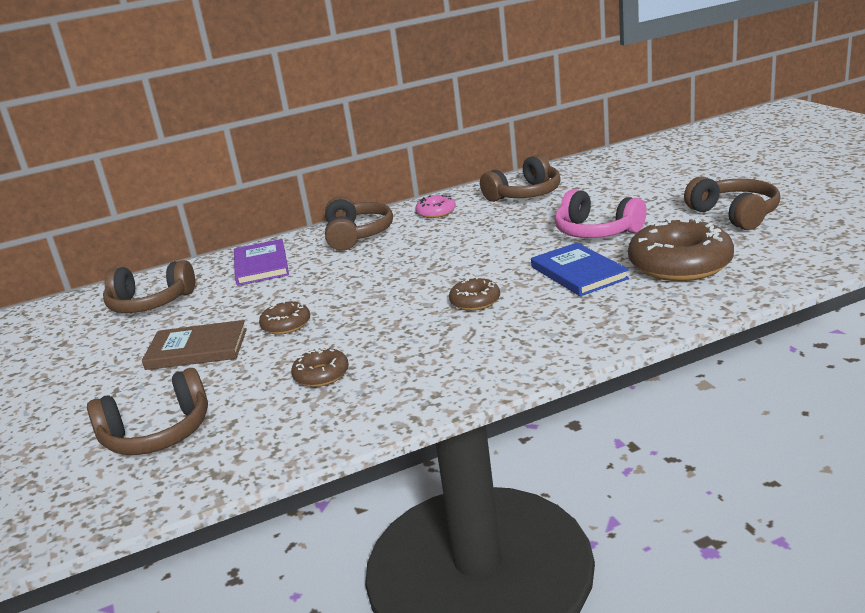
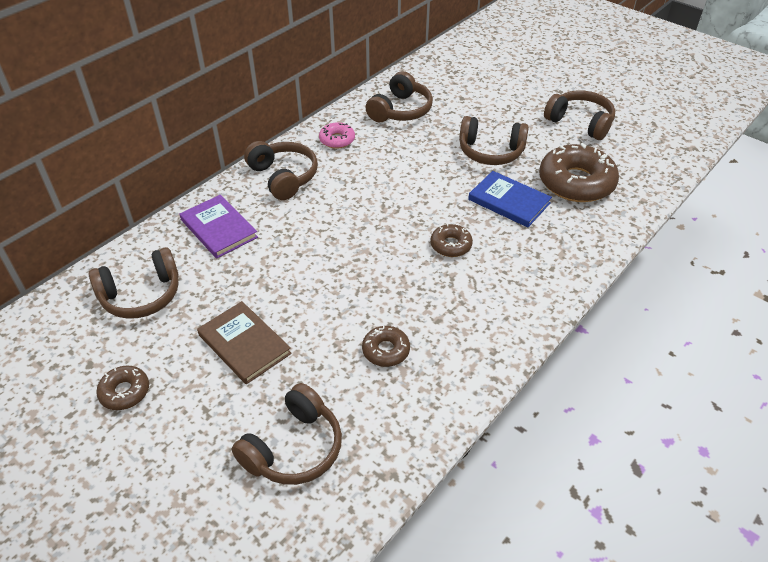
camera: 30 degrees left, 20 degrees up
brown book [142,320,247,370] -> brown book turned 75 degrees clockwise [197,301,292,384]
brown donut [259,301,310,335] -> brown donut moved to [96,366,149,410]
pink headphones [554,189,647,238] -> brown headphones [459,116,529,165]

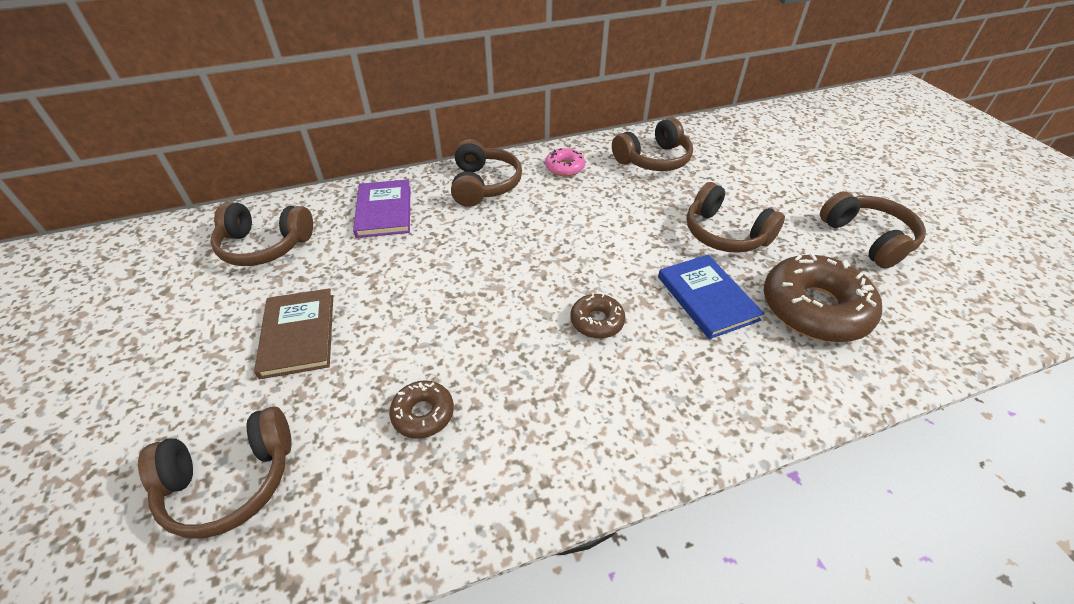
camera: 30 degrees right, 0 degrees up
brown donut [96,366,149,410] -> none

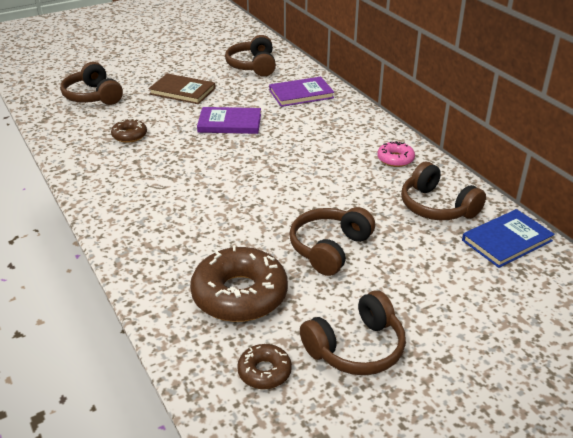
camera: 80 degrees right, 10 degrees down
brown book [254,288,333,379] -> brown book turned 45 degrees clockwise [148,73,216,104]
brown headphones [451,139,522,207] -> none
brown donut [571,293,625,339] -> brown donut moved to [237,344,292,389]
blue book [658,255,764,339] -> blue book moved to [462,209,555,268]
none -> purple book [197,107,261,134]

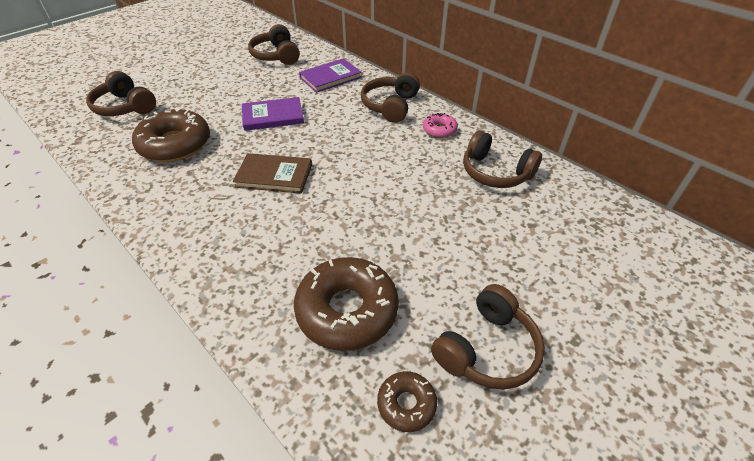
camera: 15 degrees left, 10 degrees up
brown donut [111,119,147,143] -> brown donut [132,107,210,162], size x2.01
brown book [148,73,216,104] -> brown book moved to [233,153,312,194]
brown headphones [289,207,375,276] -> brown headphones moved to [361,72,420,123]
blue book [462,209,555,268] -> none

